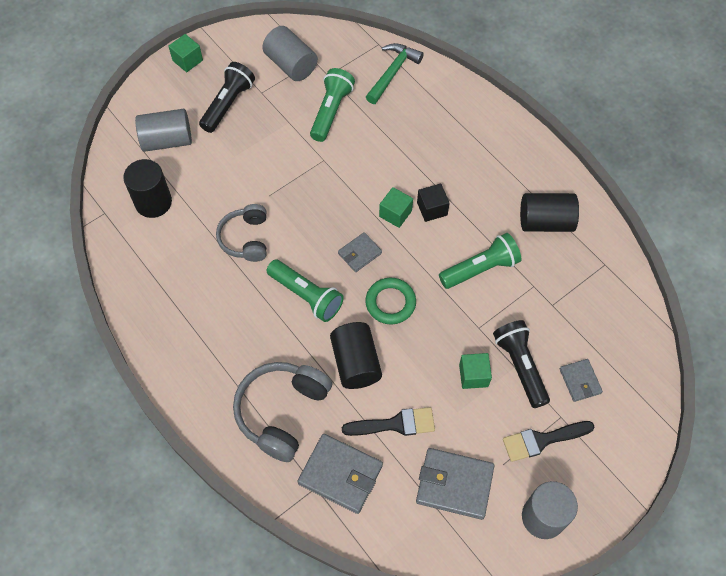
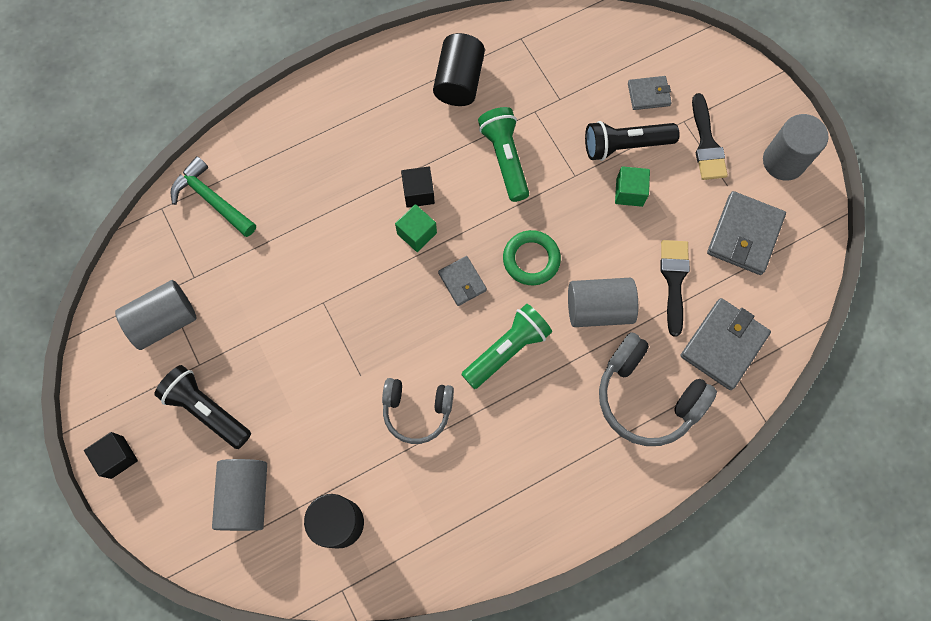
camera: 80 degrees left, 10 degrees up
green cube [168,34,203,72] -> black cube [84,432,138,479]
green flashlight [310,68,355,142] -> none
black cylinder [330,322,382,389] -> grey cylinder [568,278,638,327]

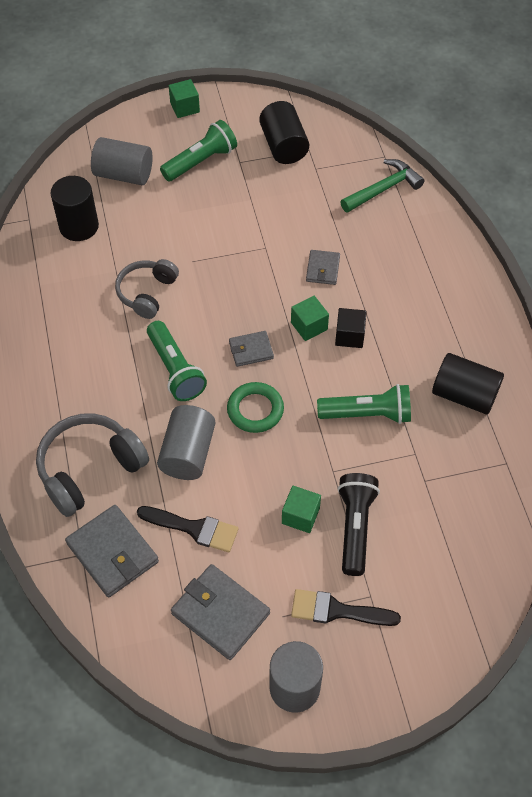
camera: 105 degrees right, 15 degrees down
black cube [84,432,138,479] -> green cube [169,79,200,118]
grey cylinder [115,280,197,350] -> black cylinder [259,101,309,164]
black flashlight [154,365,251,449] -> green flashlight [160,120,237,182]
grey wallet [628,76,672,110] -> grey wallet moved to [306,250,340,285]

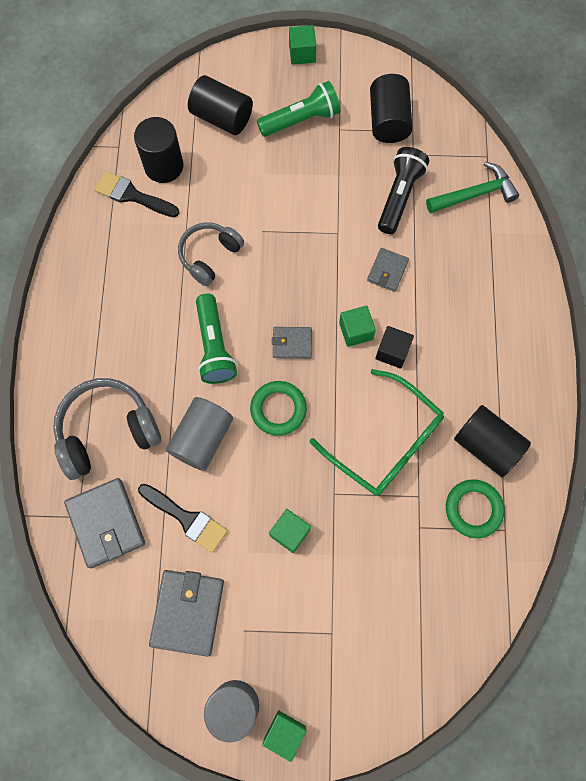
camera: 15 degrees right, 15 degrees up
grey cylinder [91,137,153,185] -> black cylinder [188,75,253,135]
grey wallet [171,564,270,660] -> grey wallet turned 45 degrees clockwise [149,570,224,657]
black brush [291,589,401,626] -> black brush moved to [95,171,179,217]
green flashlight [317,384,411,424] -> green glasses [310,369,444,496]
black flashlight [338,473,380,576] -> black flashlight moved to [378,147,429,234]
none -> green cube [263,711,306,762]
none -> green ring [446,479,504,538]

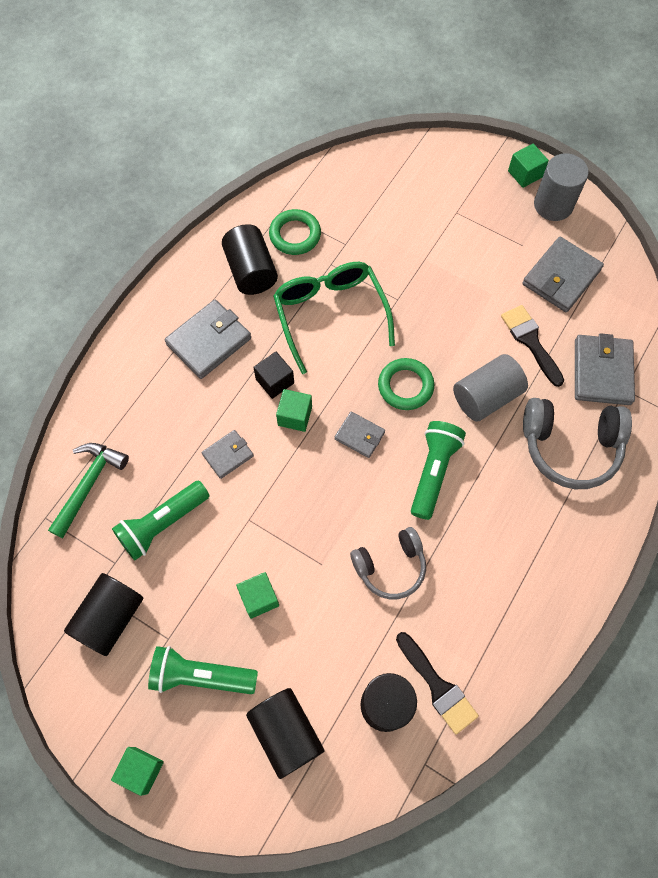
camera: 150 degrees left, 5 degrees down
green cube [269,509,311,553] -> green cube moved to [236,572,279,619]
black flashlight [378,147,429,234] -> green flashlight [112,480,210,561]
green hammer [426,162,519,213] -> green hammer turned 105 degrees clockwise [48,443,129,538]
none -> grey wallet [164,299,251,379]

